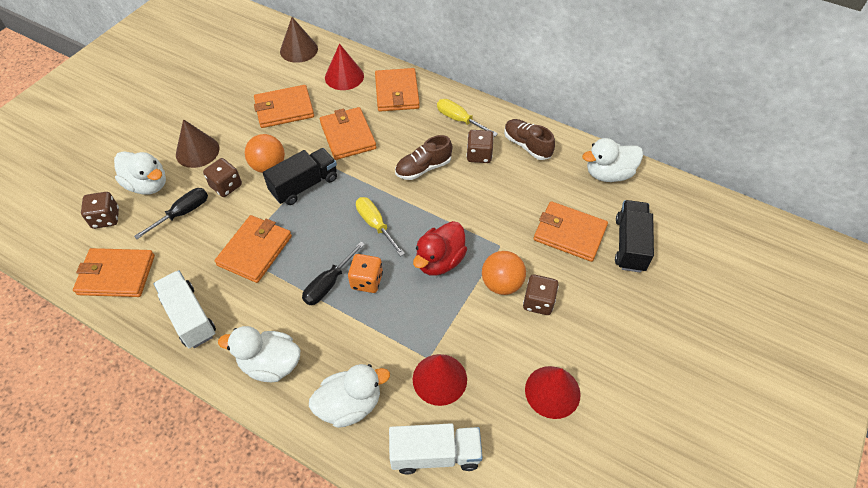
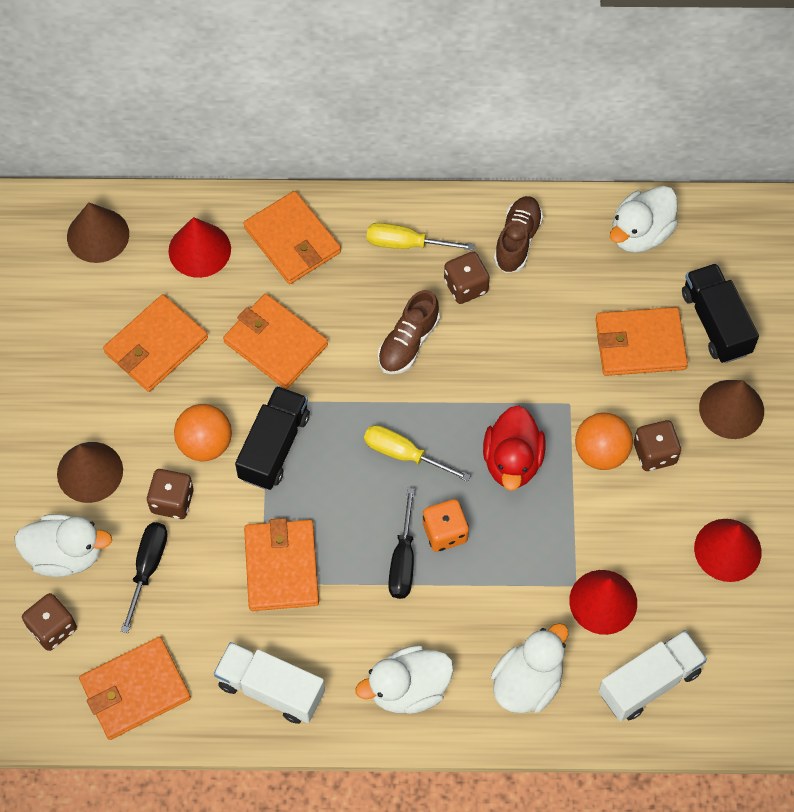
camera: 30 degrees left, 10 degrees up
brown shoe [504,119,555,160] -> brown shoe turned 90 degrees clockwise [494,196,543,273]
none -> brown cone [699,380,764,439]

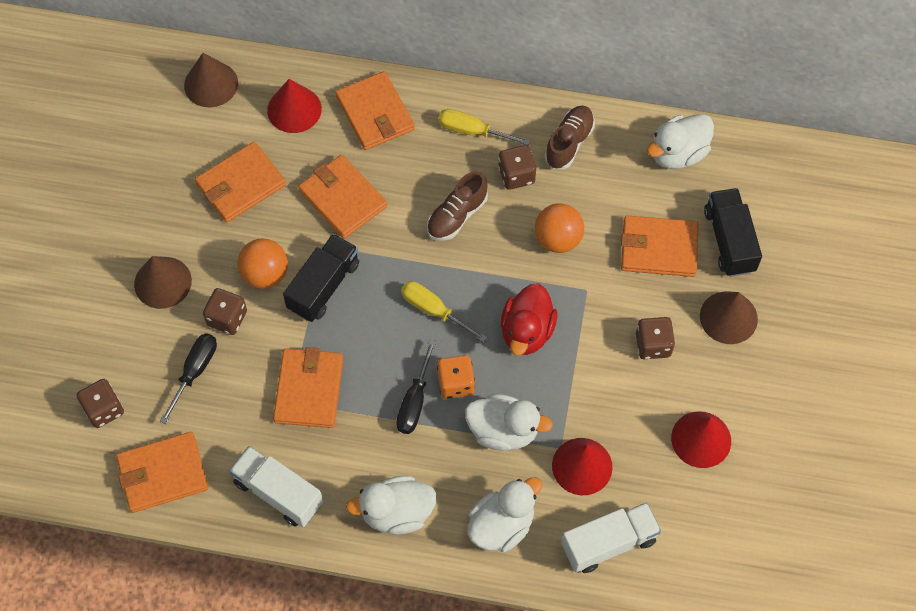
camera: 10 degrees right, 0 degrees up
white duck [14,514,112,577] -> white duck moved to [465,394,553,451]
orange ball [575,412,633,470] -> orange ball moved to [535,203,584,253]

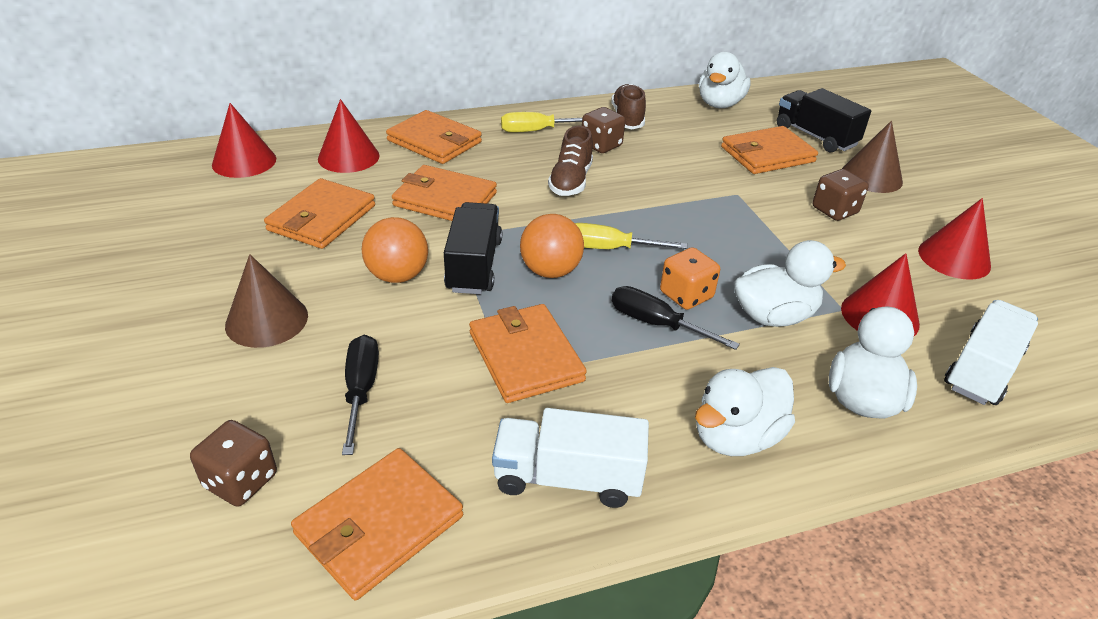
camera: 30 degrees left, 25 degrees down
brown cone [184,53,238,107] -> red cone [212,103,276,178]
brown dice [203,288,247,335] -> none
black screwdriver [396,339,436,434] -> black screwdriver turned 135 degrees clockwise [612,286,740,350]
red duck [501,283,557,356] -> none
orange ball [535,203,584,253] -> orange ball moved to [520,214,584,278]

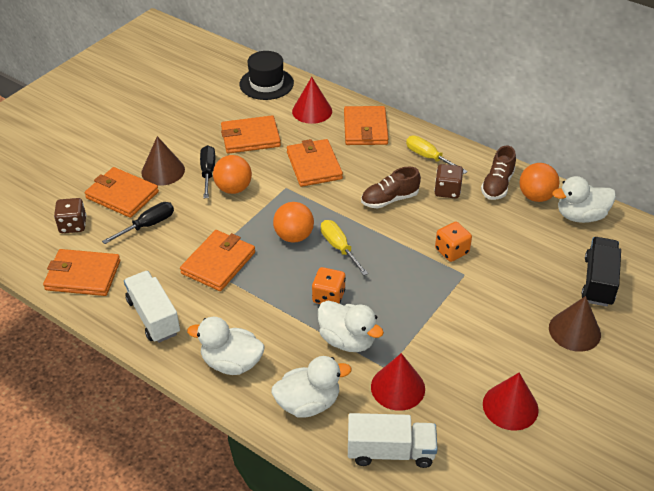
camera: 55 degrees right, 5 degrees up
red cone [212,103,276,178] -> black hat [240,51,294,100]
black truck [444,202,502,294] -> none
brown shoe [611,84,646,129] -> brown shoe turned 150 degrees clockwise [481,145,516,200]
black screwdriver [612,286,740,350] -> black screwdriver moved to [200,145,215,198]
orange wallet [721,126,818,174] -> orange wallet moved to [85,167,159,218]
brown dice [812,169,869,221] -> none
none -> orange dice [435,222,472,262]
none -> orange ball [519,163,559,202]

